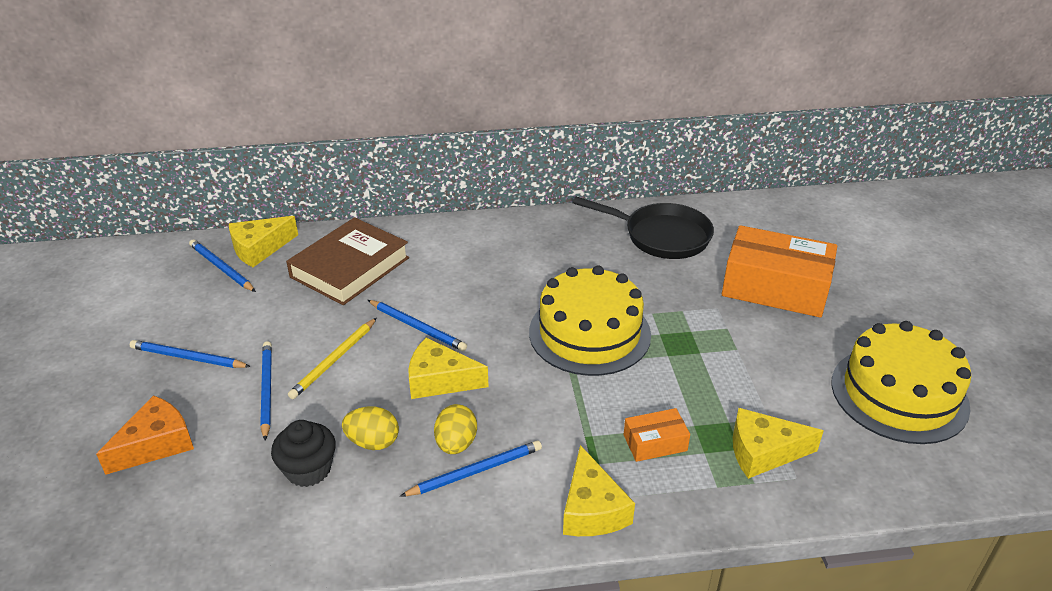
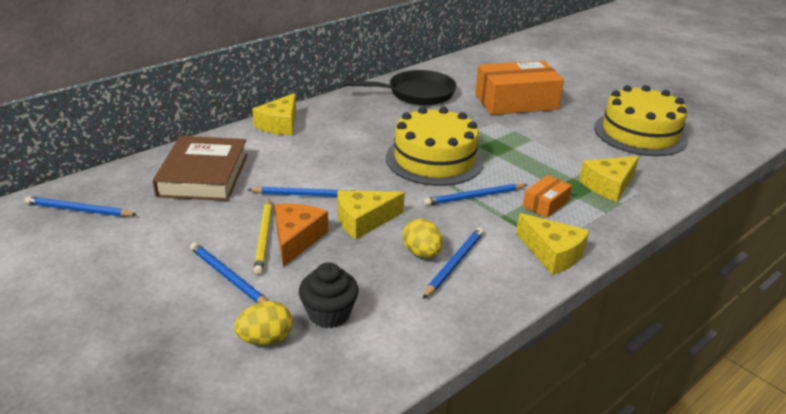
camera: 35 degrees left, 5 degrees down
orange cheese [96,395,194,475] -> orange cheese moved to [275,204,328,267]
blue pencil [130,340,251,368] -> blue pencil moved to [424,184,527,206]
yellow cheese [229,216,298,267] -> yellow cheese moved to [252,93,296,135]
yellow egg [342,406,399,450] -> yellow egg moved to [234,301,293,345]

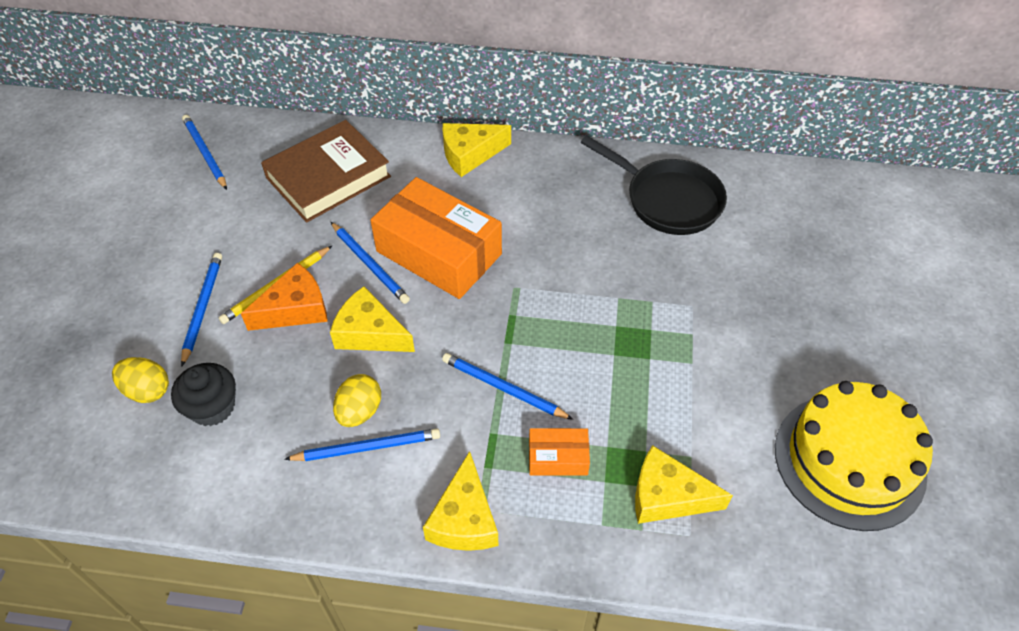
camera: 50 degrees right, 20 degrees up
yellow cake [386,107,484,186] -> none
orange box [475,61,564,115] -> orange box moved to [370,177,502,299]

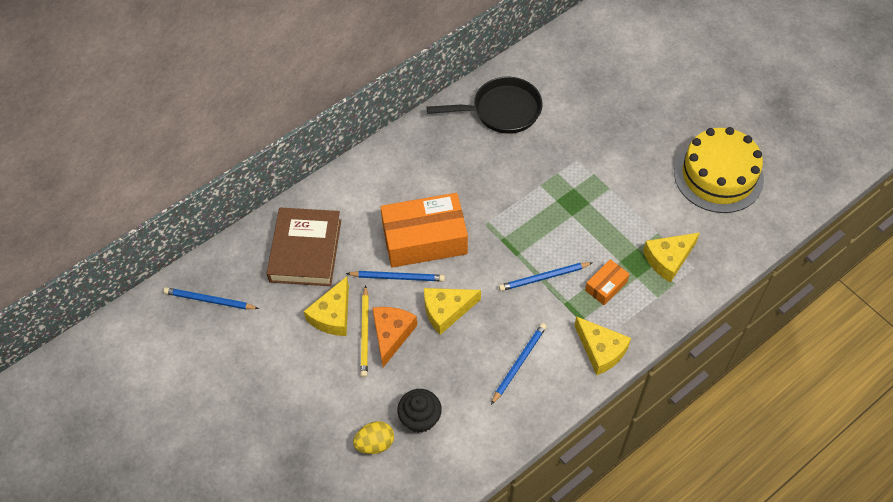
camera: 45 degrees left, 5 degrees up
blue pencil [181,253,222,367] -> none
yellow egg [333,374,381,427] -> none
yellow cheese [443,123,511,177] -> yellow cheese moved to [304,277,349,336]

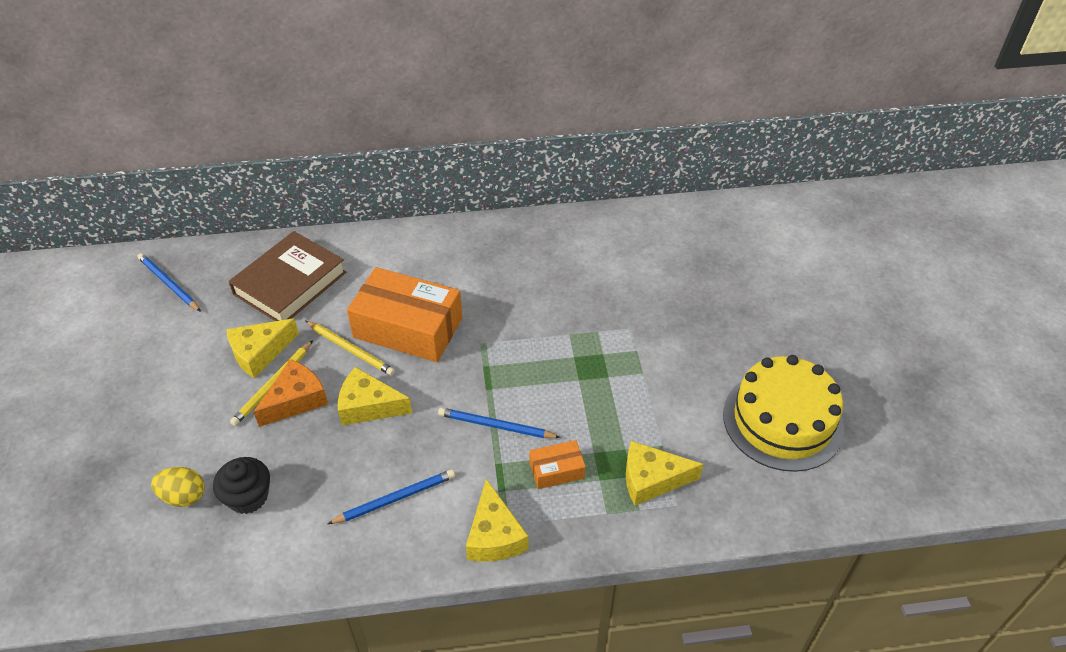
camera: 30 degrees right, 10 degrees down
blue pencil [346,271,445,281] -> yellow pencil [306,321,395,376]
black pan [427,77,543,134] -> none

